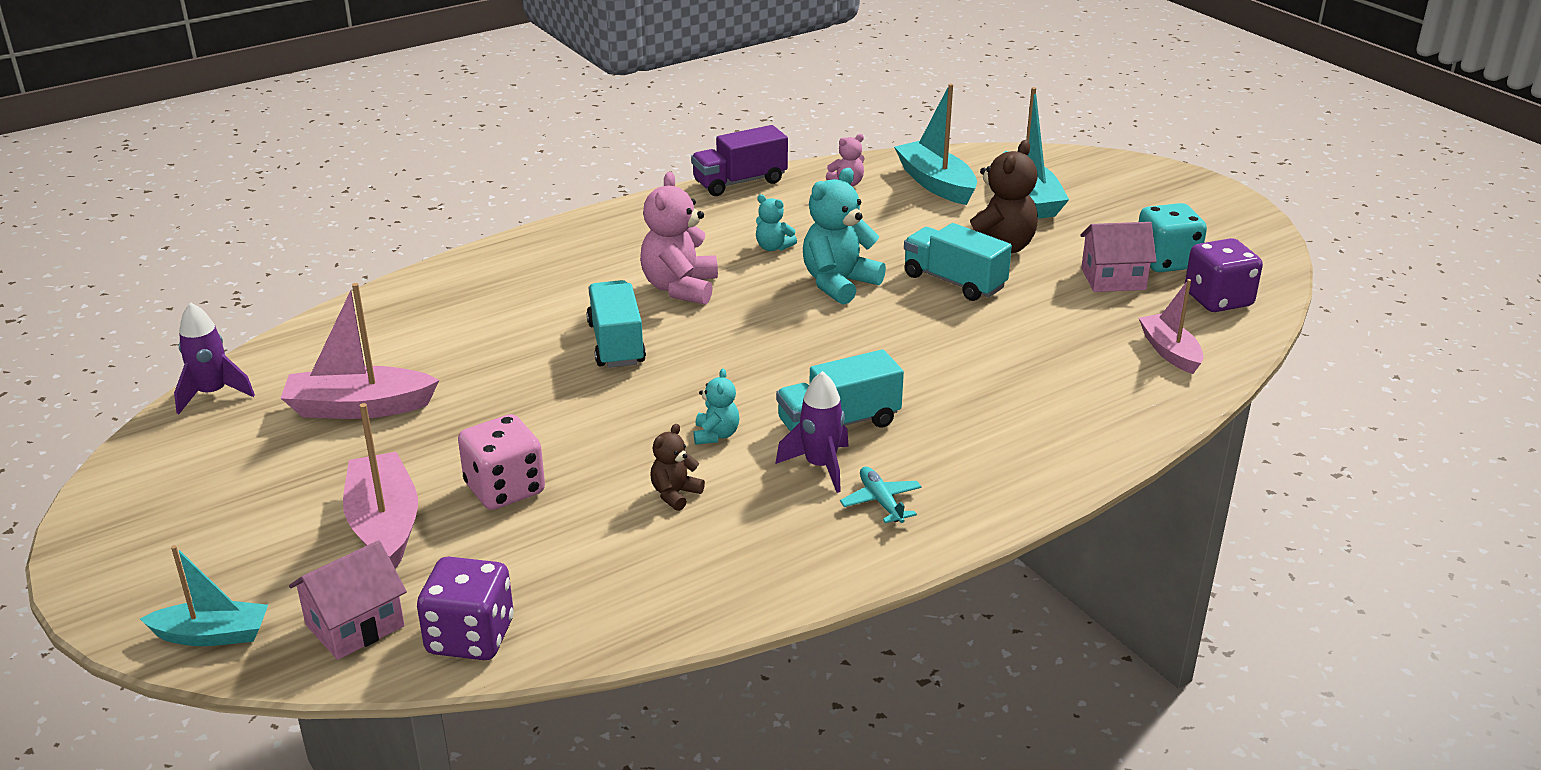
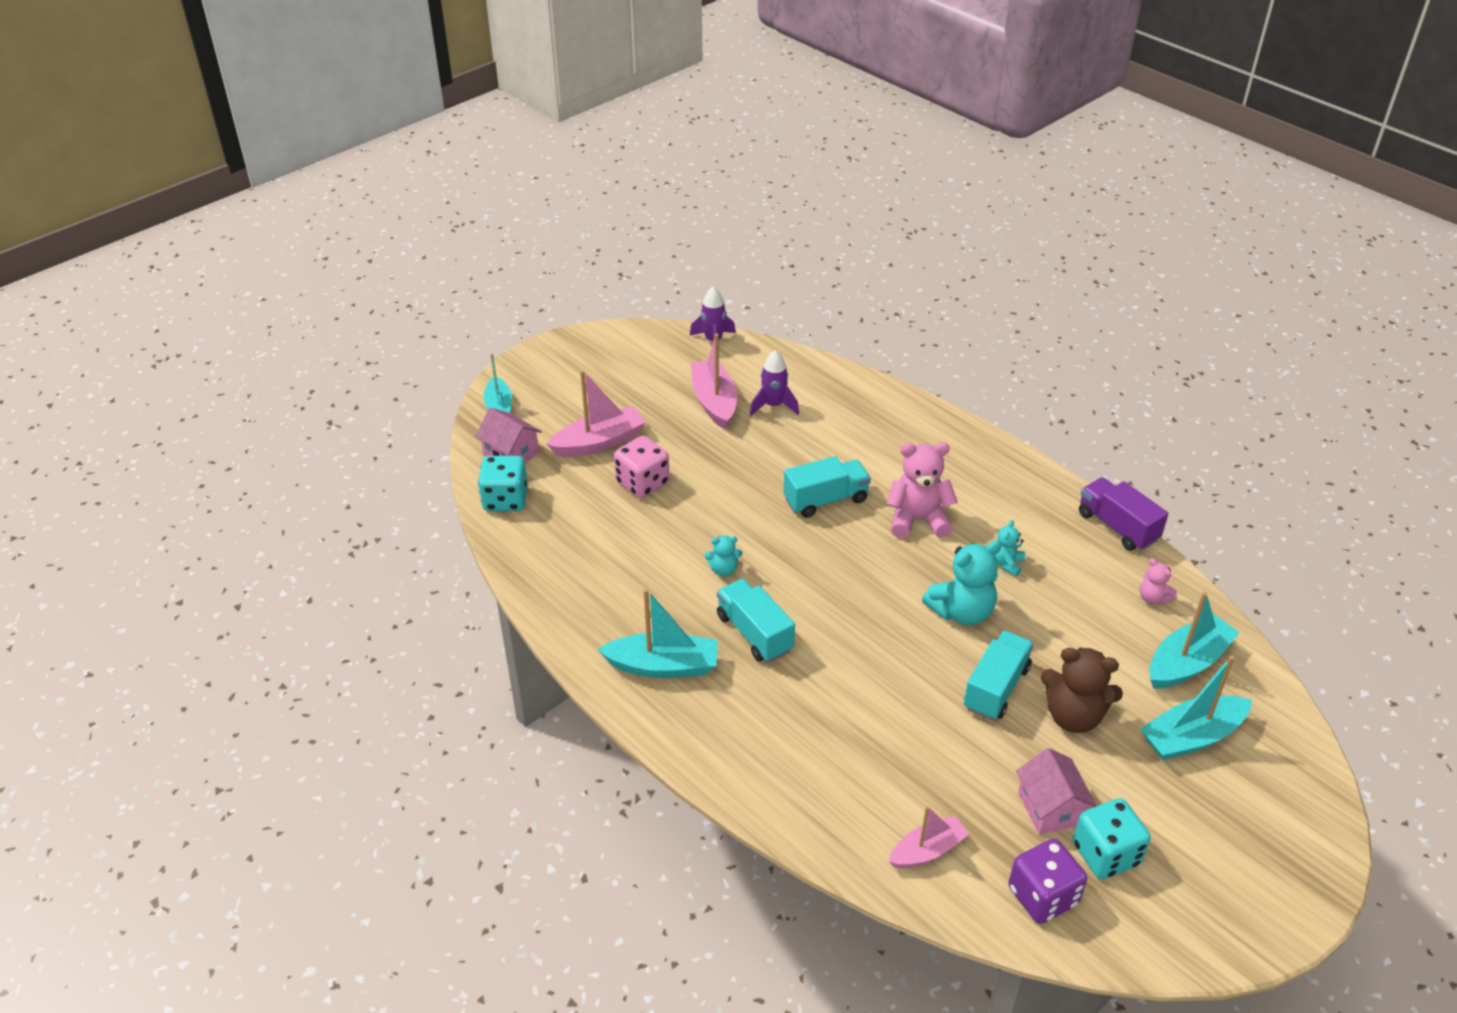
camera: 80 degrees right, 10 degrees up
purple dice [417,557,514,660] -> turquoise dice [478,456,528,511]
brown teddy bear [650,424,705,511] -> none
purple rocket [775,371,849,493] -> purple rocket moved to [750,350,799,416]
turquoise teddy bear [803,168,886,305] -> turquoise teddy bear turned 120 degrees clockwise [922,540,1002,625]
turquoise plane [840,467,922,523] -> turquoise boat [598,588,718,678]

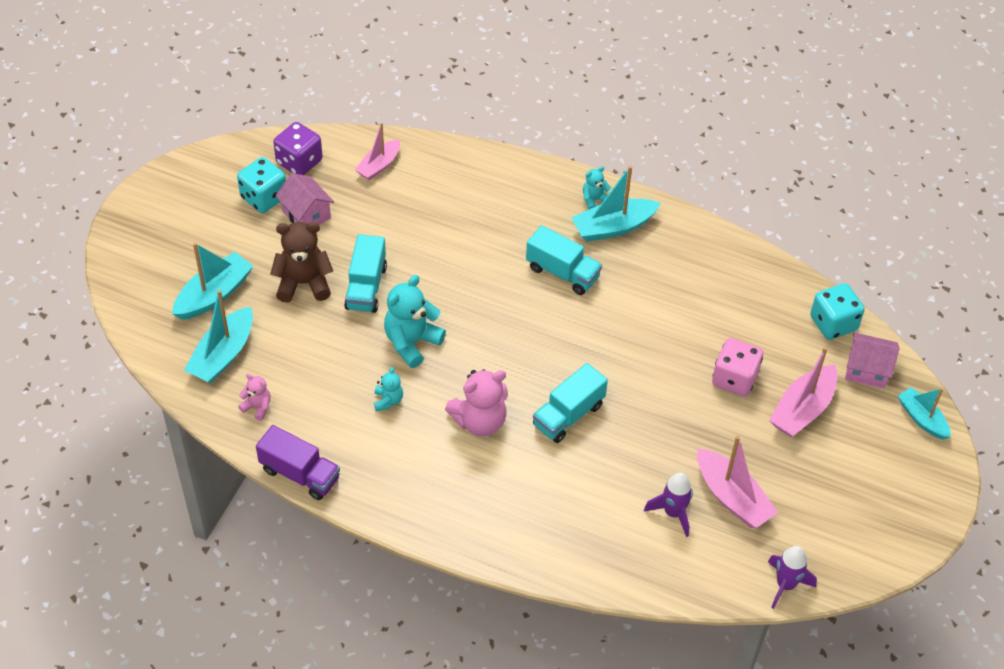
camera: 155 degrees right, 10 degrees up
turquoise teddy bear [704,536,742,577] -> turquoise teddy bear moved to [583,166,611,209]

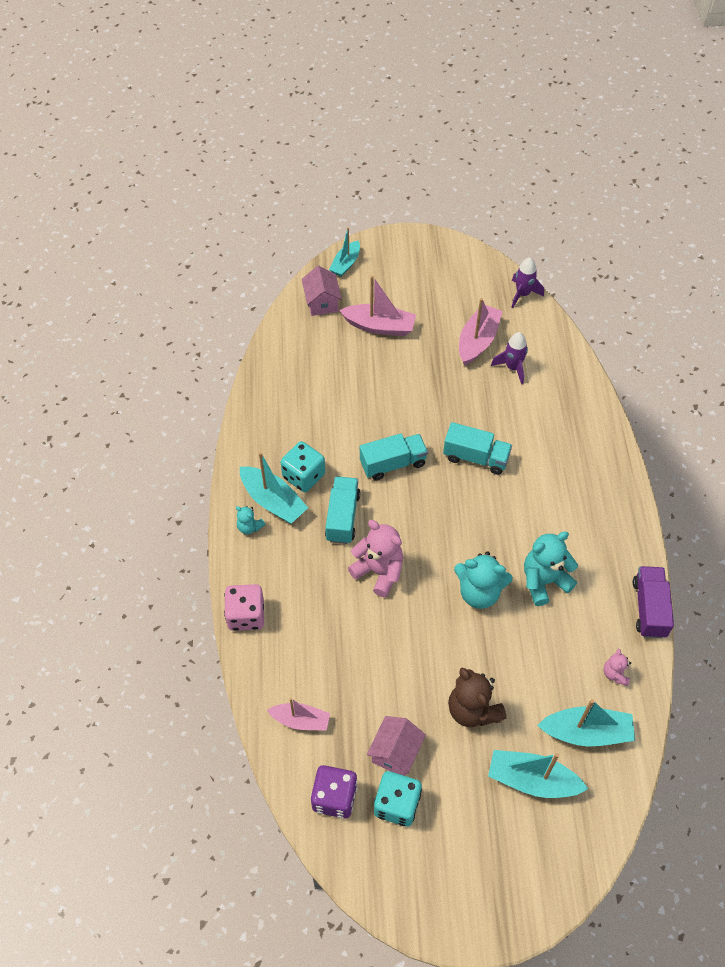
camera: 115 degrees left, 5 degrees up
turquoise truck [344,234,387,313] -> turquoise truck moved to [360,433,428,481]
turquoise teddy bear [374,367,403,411] -> turquoise teddy bear [524,531,578,606], size x1.91
pink teddy bear [445,369,508,436] -> pink teddy bear moved to [348,520,403,597]
pink dice [712,338,763,396] -> pink dice moved to [224,584,264,631]
turquoise dice [810,283,865,340] -> turquoise dice moved to [281,441,325,492]

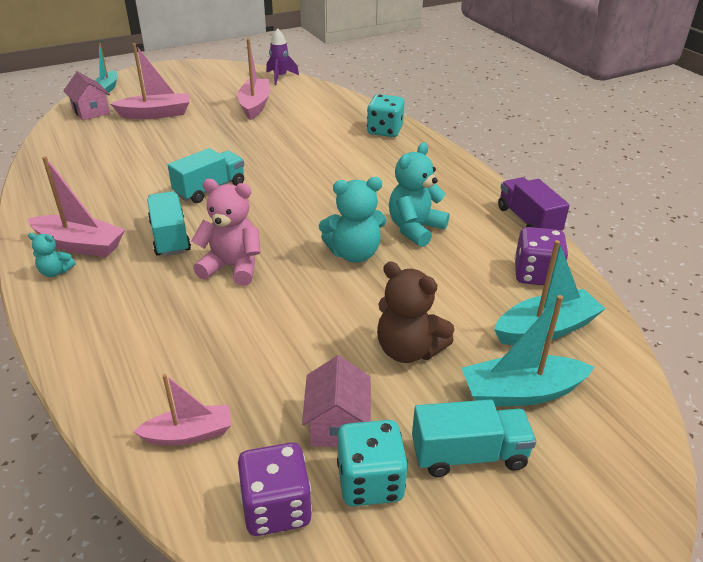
camera: 25 degrees left, 20 degrees down
pink dice [224,584,264,631] -> none
turquoise boat [240,452,308,524] -> pink boat [28,156,125,257]
turquoise dice [281,441,325,492] -> turquoise dice moved to [367,94,405,137]
turquoise truck [443,422,512,475] -> turquoise truck moved to [412,399,536,477]
purple rocket [491,332,528,384] -> none
pink teddy bear [604,649,631,686] -> purple dice [515,227,568,285]

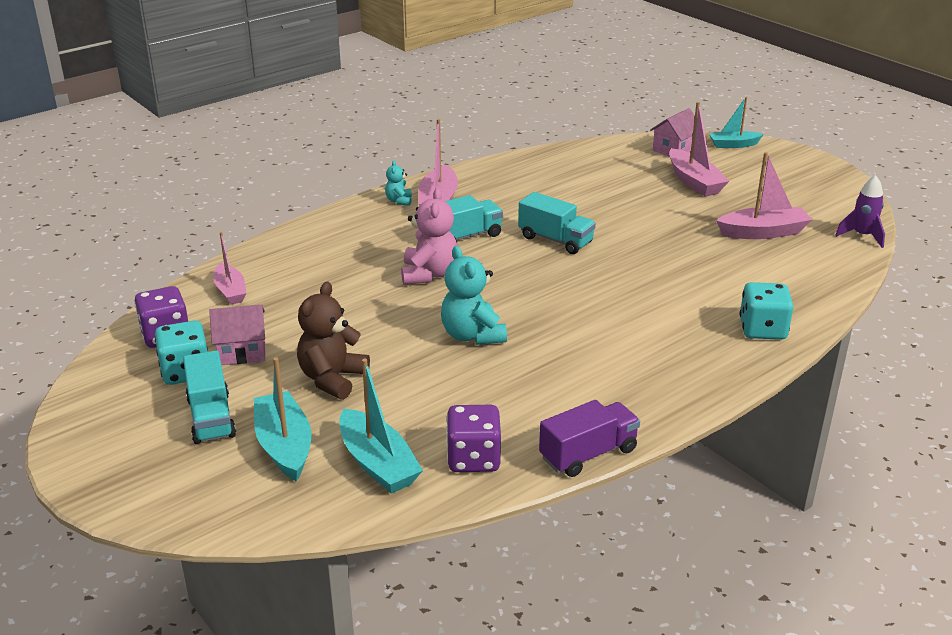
camera: 80 degrees right, 5 degrees down
turquoise teddy bear [389,142,450,247] -> none

